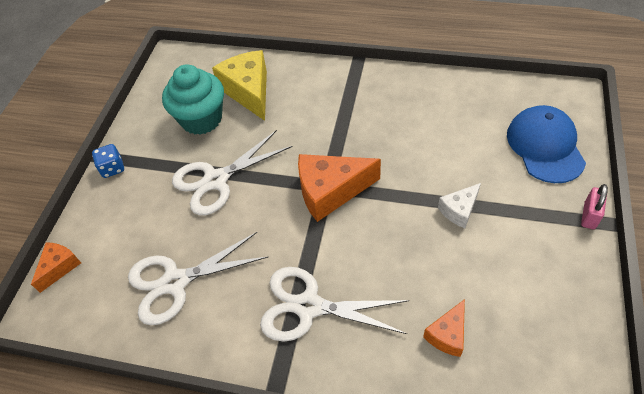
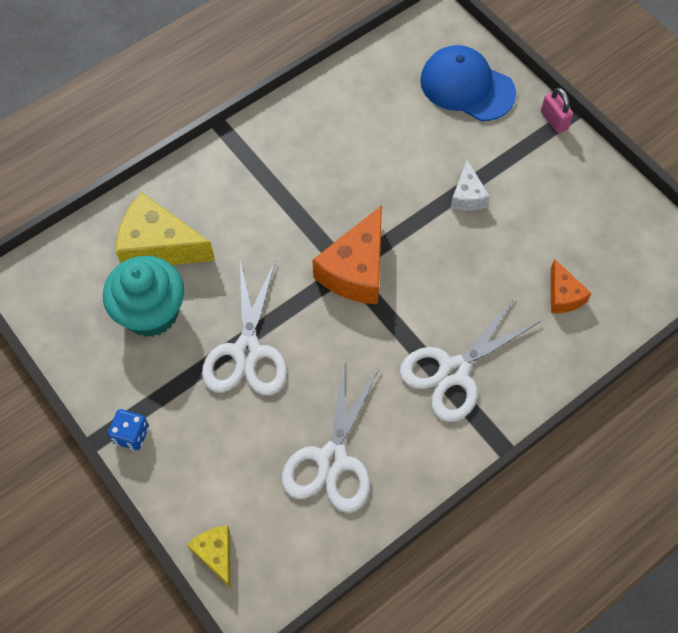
camera: 55 degrees left, 10 degrees up
orange cheese [31,242,81,293] -> yellow cheese [187,526,231,588]

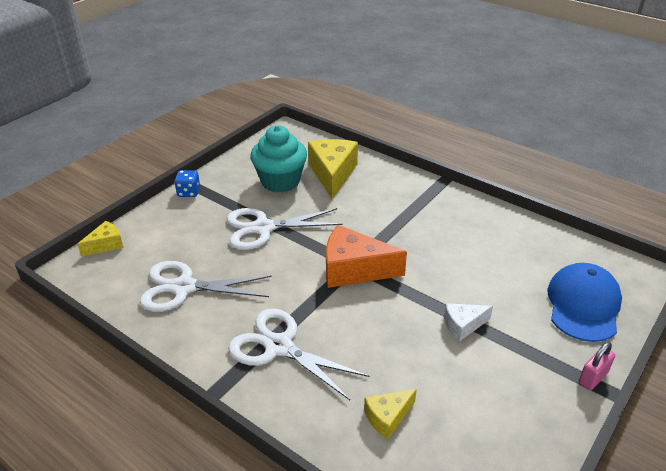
camera: 75 degrees right, 25 degrees down
orange cheese [551,259,592,313] -> yellow cheese [364,389,417,439]

